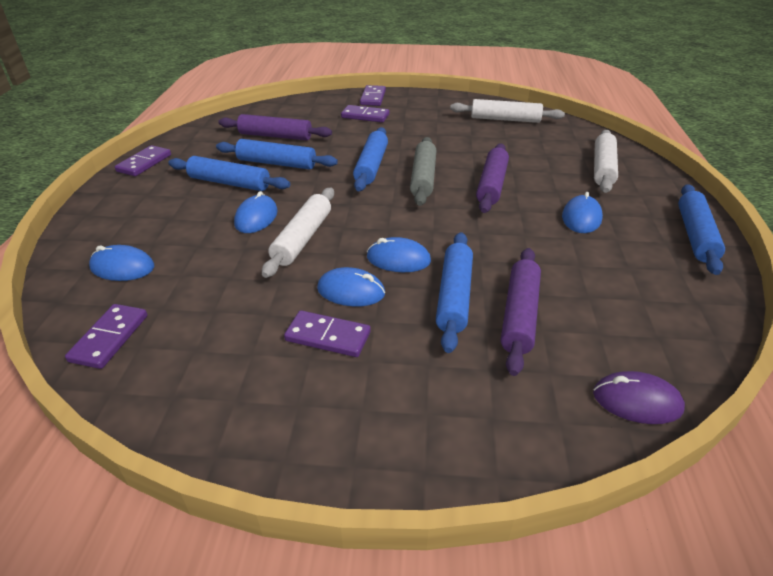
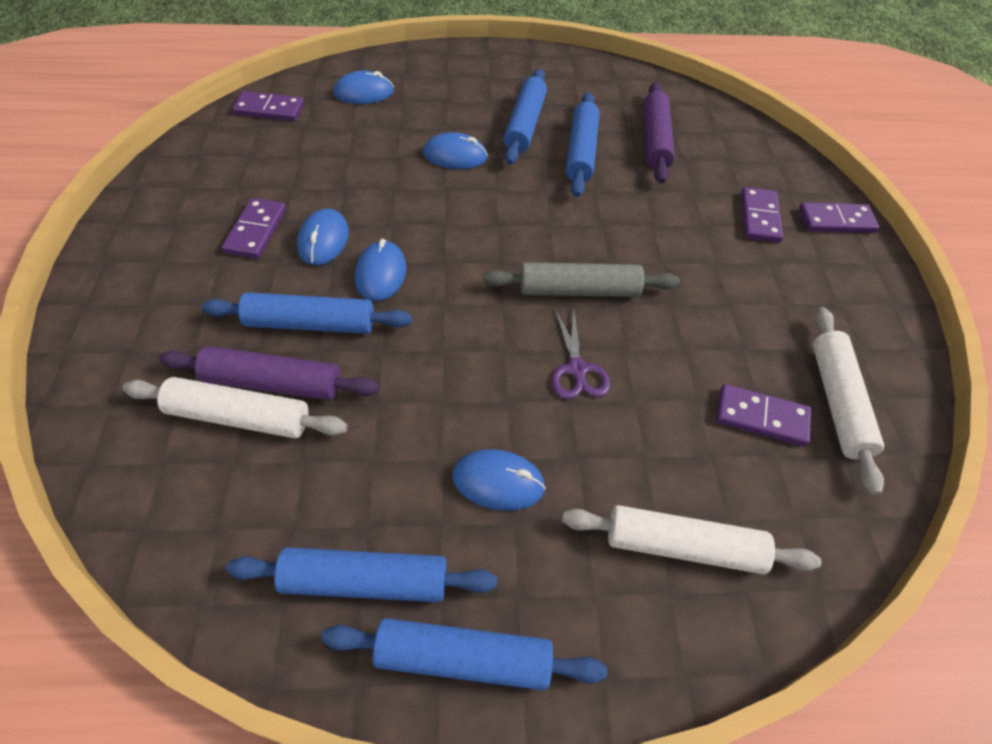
camera: 80 degrees right, 15 degrees up
blue mouse [89,245,154,281] -> blue mouse turned 75 degrees clockwise [333,70,394,104]
purple domino [115,145,171,176] -> purple domino moved to [716,384,811,447]
white rolling pin [262,188,334,278] -> white rolling pin moved to [122,377,347,439]
blue rolling pin [353,127,388,192] -> blue rolling pin moved to [226,547,497,602]
purple rolling pin [476,143,509,213] -> purple scissors [551,307,610,399]
purple mouse [593,371,685,424] -> none

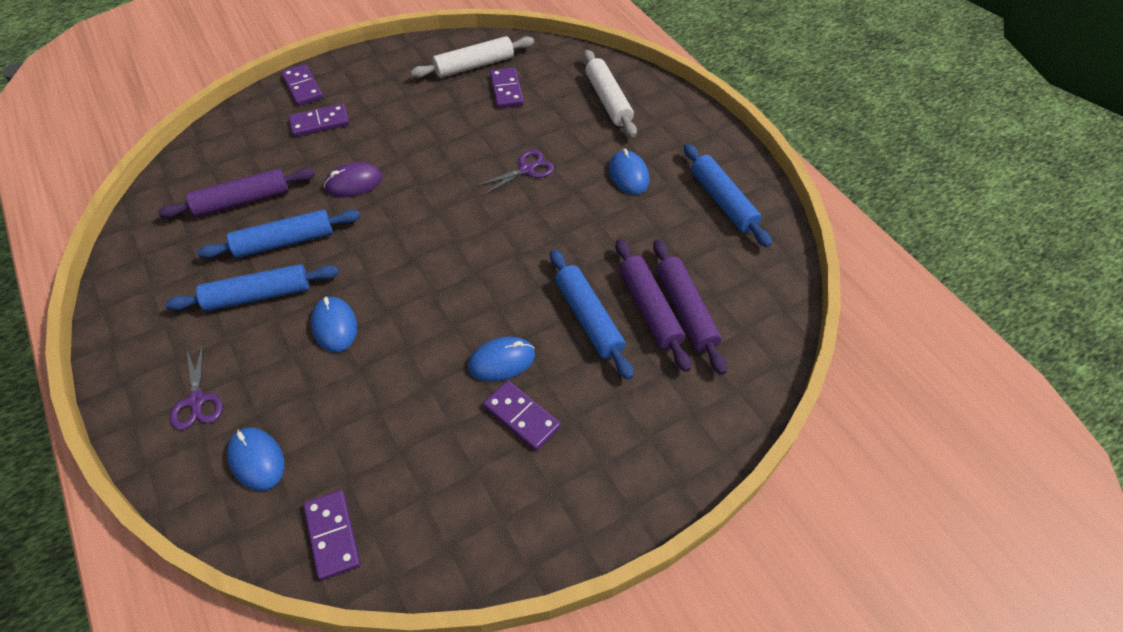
camera: 115 degrees left, 0 degrees up
white rolling pin [122,377,347,439] -> purple rolling pin [653,240,727,375]
purple domino [222,198,286,258] -> purple domino turned 60 degrees clockwise [483,380,561,451]
blue rolling pin [321,618,607,690] -> none
blue mouse [355,239,406,301] -> none
grey rolling pin [483,262,680,297] -> none
none -> purple scissors [170,343,223,430]
none -> purple mouse [324,162,382,197]

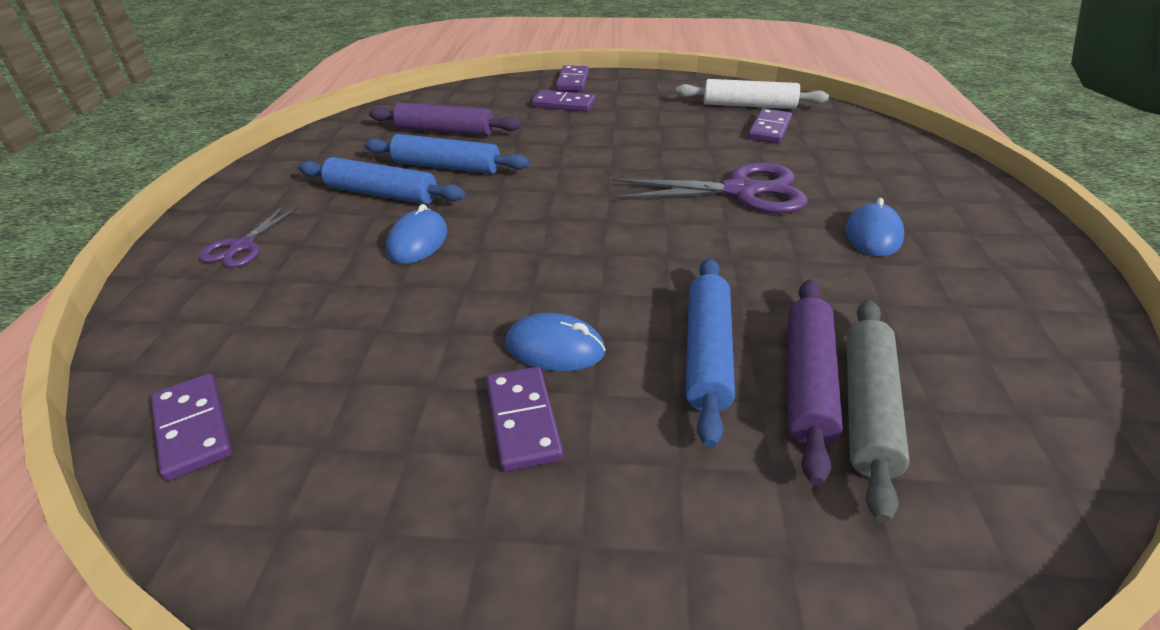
camera: 35 degrees right, 15 degrees down
blue mouse [227,427,285,491] -> none
purple domino [303,490,361,580] -> purple domino turned 45 degrees counterclockwise [151,373,233,481]
purple mouse [324,162,382,197] -> none
purple scissors [477,150,554,196] -> purple scissors [611,163,808,214], size x1.84
white rolling pin [583,50,637,138] -> none
purple rolling pin [653,240,727,375] -> grey rolling pin [846,300,910,523]
blue rolling pin [683,144,772,248] -> none

